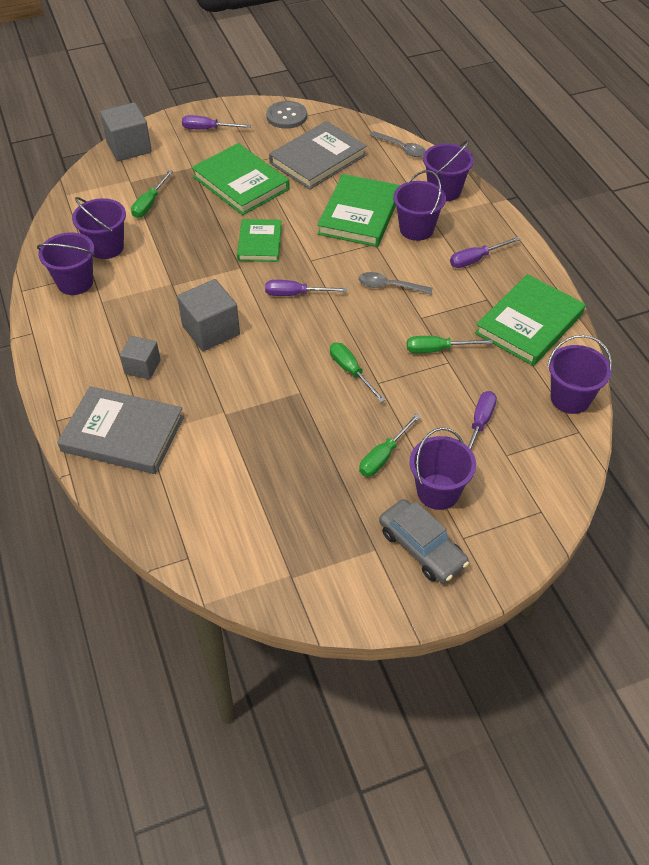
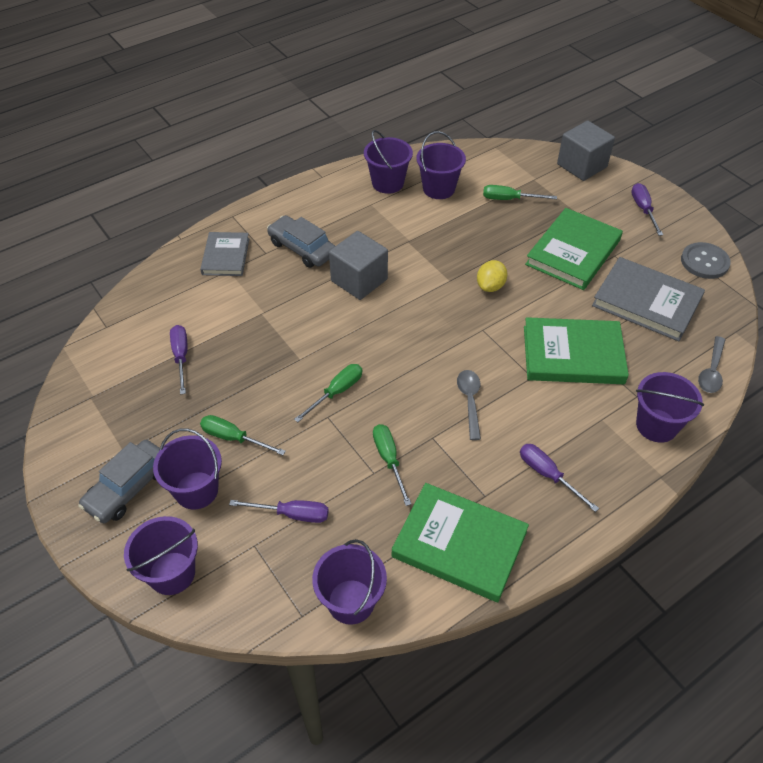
camera: 75 degrees right, 0 degrees up
grey book [57,386,184,474] -> grey book [200,232,250,276], size x0.63
grey cube [120,336,161,379] -> grey car [267,215,335,268]
green book [237,219,282,262] -> yellow lemon [477,260,507,292]
purple screwdriver [265,280,347,296] -> purple screwdriver moved to [170,325,188,395]
purple bucket [393,170,446,241] -> purple bucket moved to [124,516,198,595]

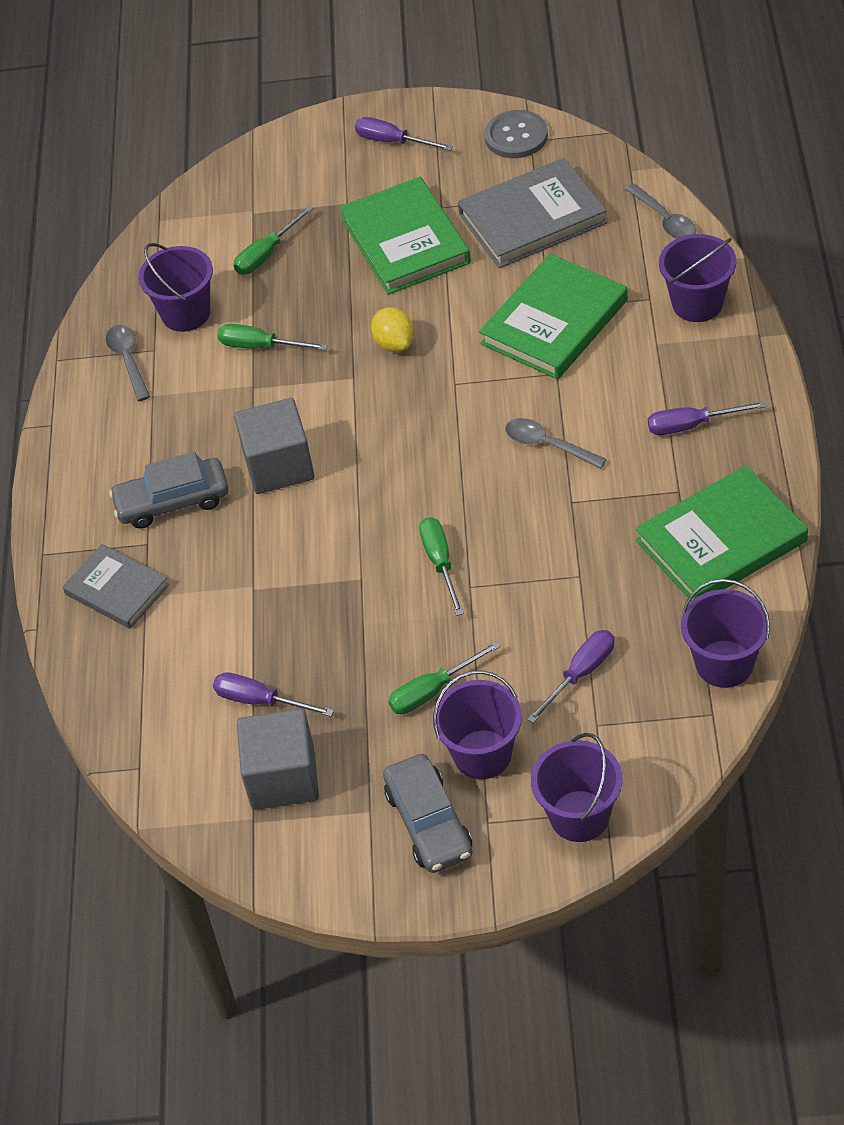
camera: 50 degrees left, 0 degrees up
purple bucket [364,130,413,194] -> grey spoon [105,325,150,401]
green screwdriver [373,424,411,506] -> green screwdriver moved to [218,324,328,350]
grey cube [557,121,615,181] -> grey cube moved to [237,709,319,810]

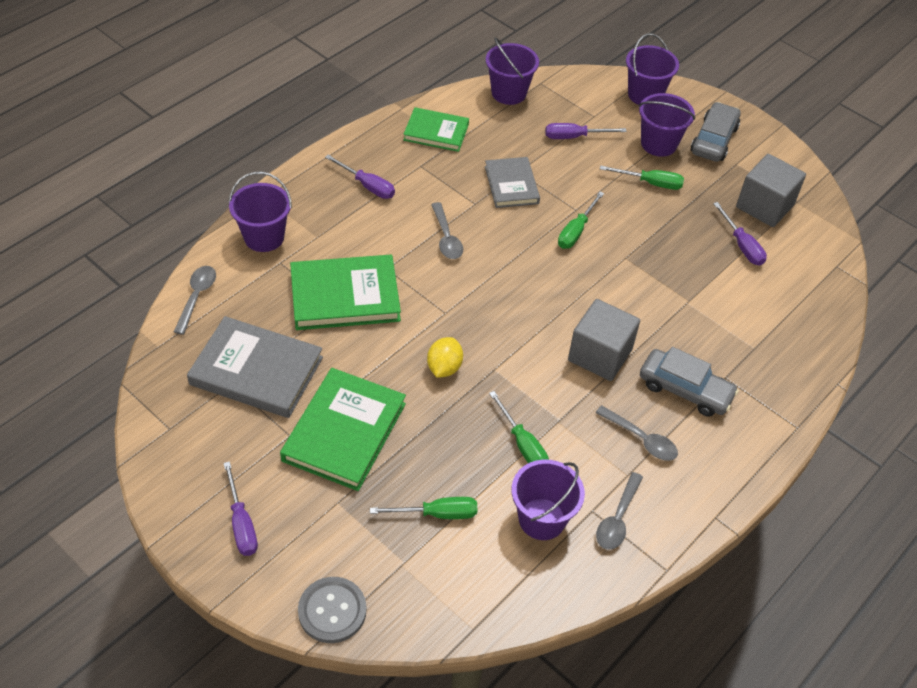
camera: 145 degrees left, 0 degrees up
grey book [63,544,169,629] -> grey book moved to [485,157,540,208]
grey button [484,110,548,158] -> grey button moved to [298,577,367,643]
green book [635,465,808,602] -> green book [403,107,469,152], size x0.63
none -> grey spoon [595,405,678,461]

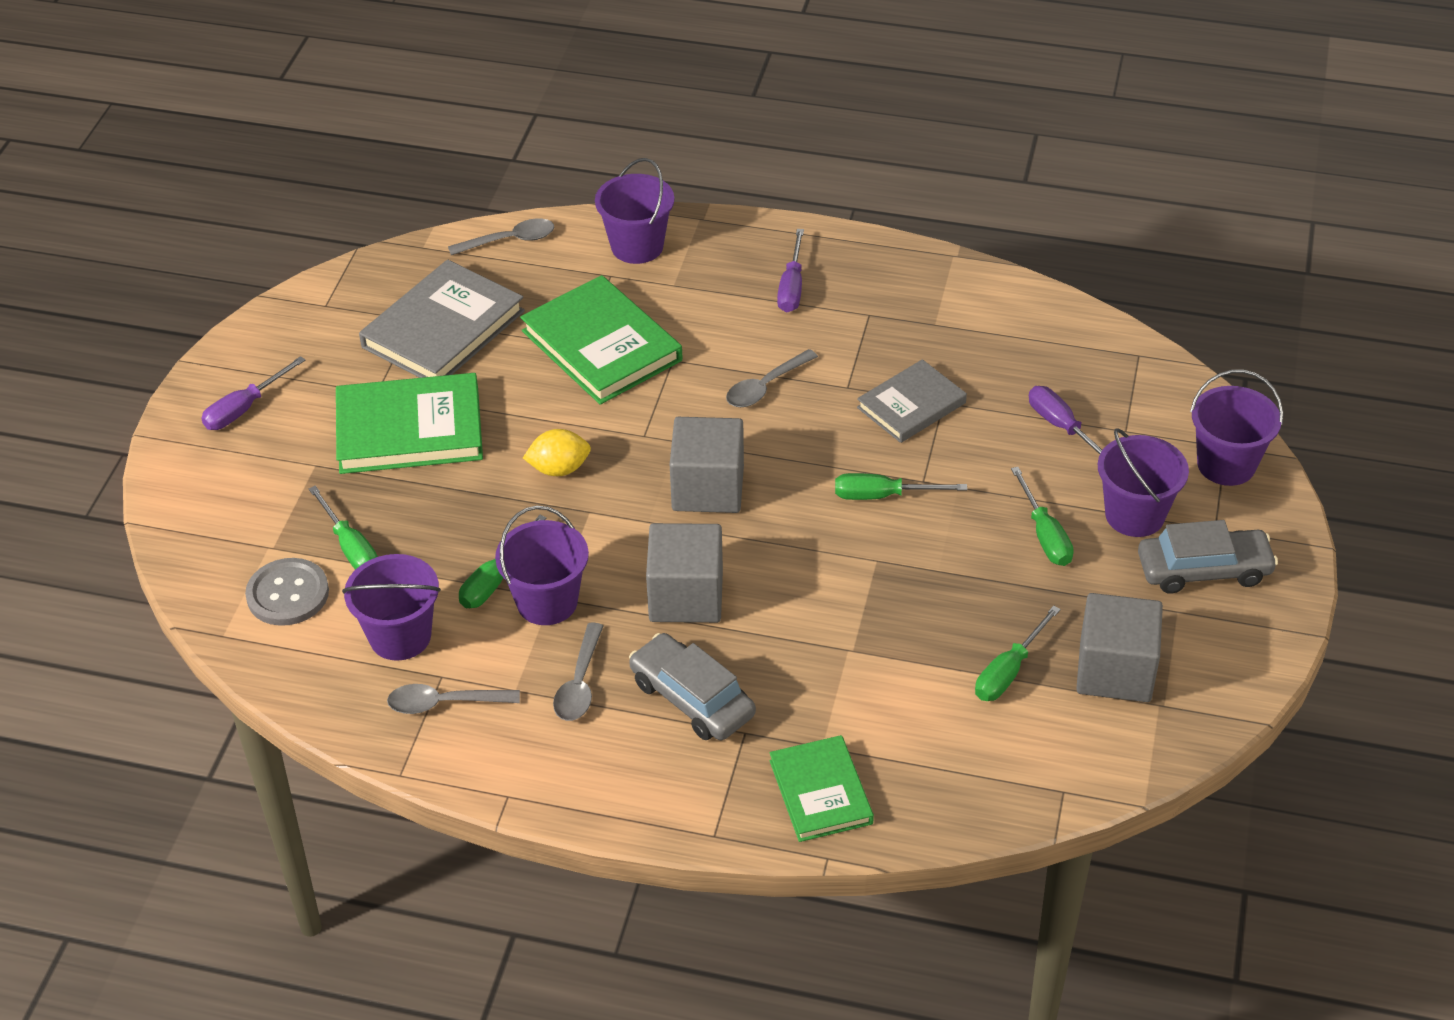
camera: 65 degrees right, 5 degrees down
grey book [187,316,323,418] -> grey book turned 45 degrees clockwise [359,260,525,378]
grey button [298,577,367,643] -> grey button moved to [245,558,329,626]
green book [403,107,469,152] -> green book moved to [770,735,874,842]
purple bucket [486,37,539,105] -> purple bucket moved to [495,506,589,625]
grey car [640,347,739,417] -> grey car turned 135 degrees clockwise [629,633,756,740]
purple screwdriver [713,202,767,266] -> green screwdriver [975,605,1061,701]
none -> grey cube [670,417,744,513]

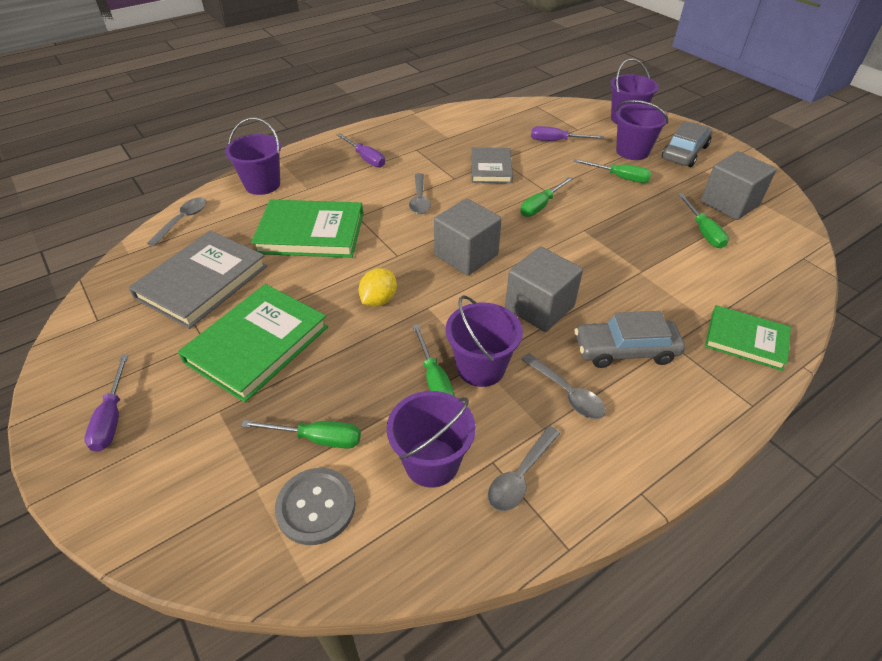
camera: 50 degrees left, 0 degrees up
grey book [359,260,525,378] -> grey book turned 45 degrees clockwise [128,231,267,329]

